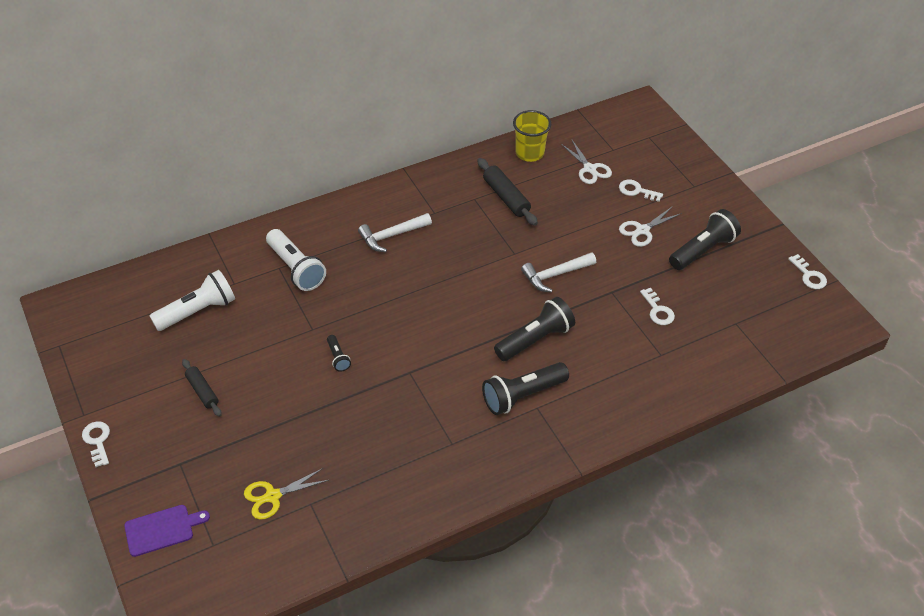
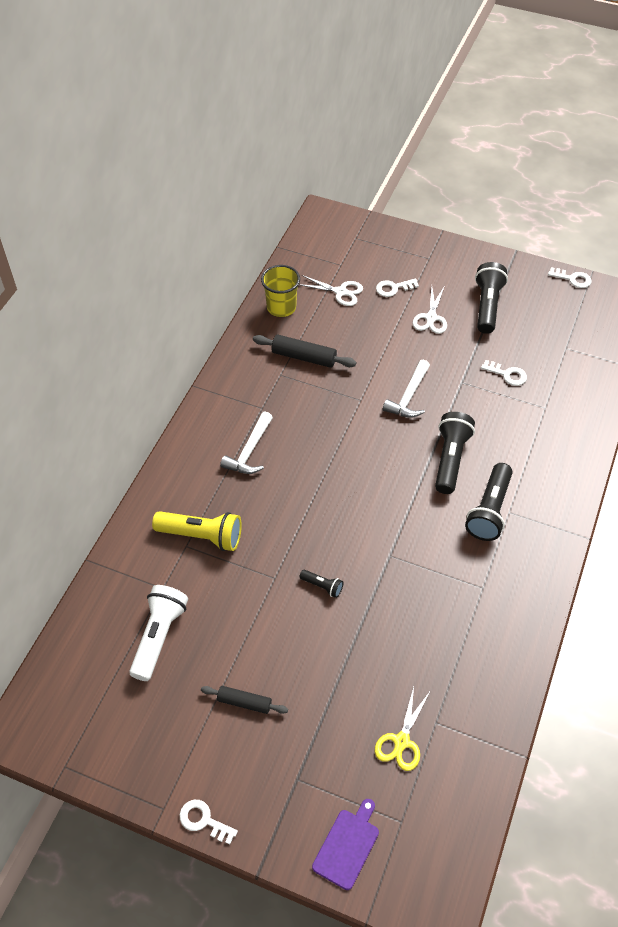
camera: 40 degrees left, 5 degrees up
white flashlight [266,229,326,291] -> yellow flashlight [152,511,242,551]

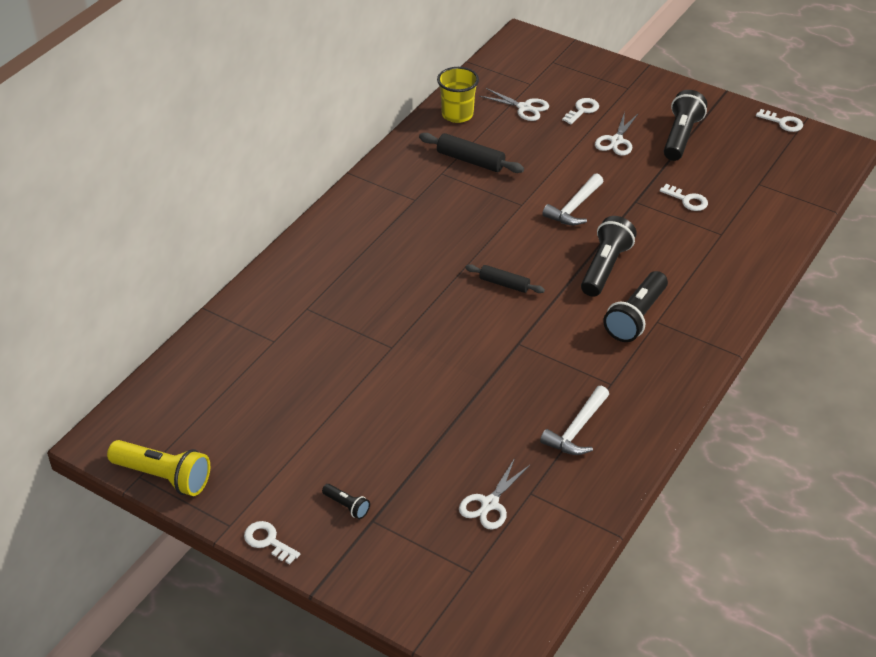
camera: 10 degrees right, 10 degrees down
white flashlight [129,585,188,681] -> none
yellow flashlight [152,511,242,551] -> yellow flashlight moved to [107,440,210,496]
black rolling pin [201,686,288,714] -> black rolling pin moved to [465,264,545,293]
white hammer [220,412,273,474] -> white hammer moved to [540,386,609,455]
black flashlight [299,570,343,598] -> black flashlight moved to [322,484,370,519]
purple cutting board [312,799,379,890] -> none
yellow scissors [375,687,429,771] -> white scissors [459,458,531,530]
white key [376,278,419,297] -> white key turned 135 degrees clockwise [562,98,599,125]

